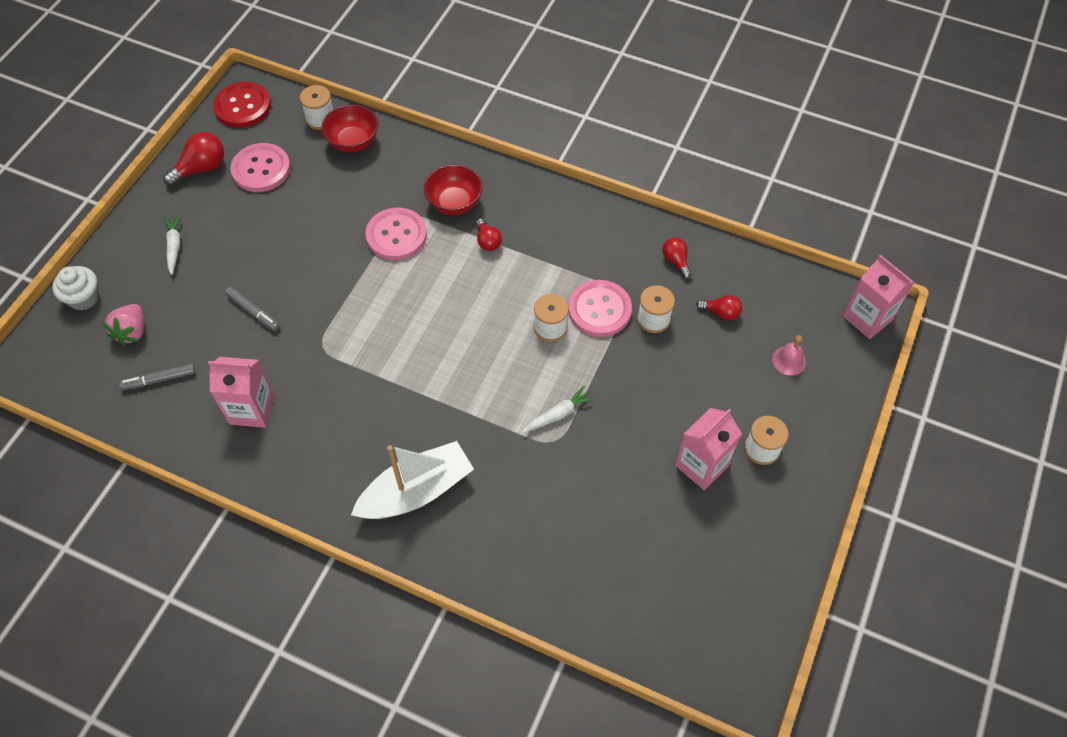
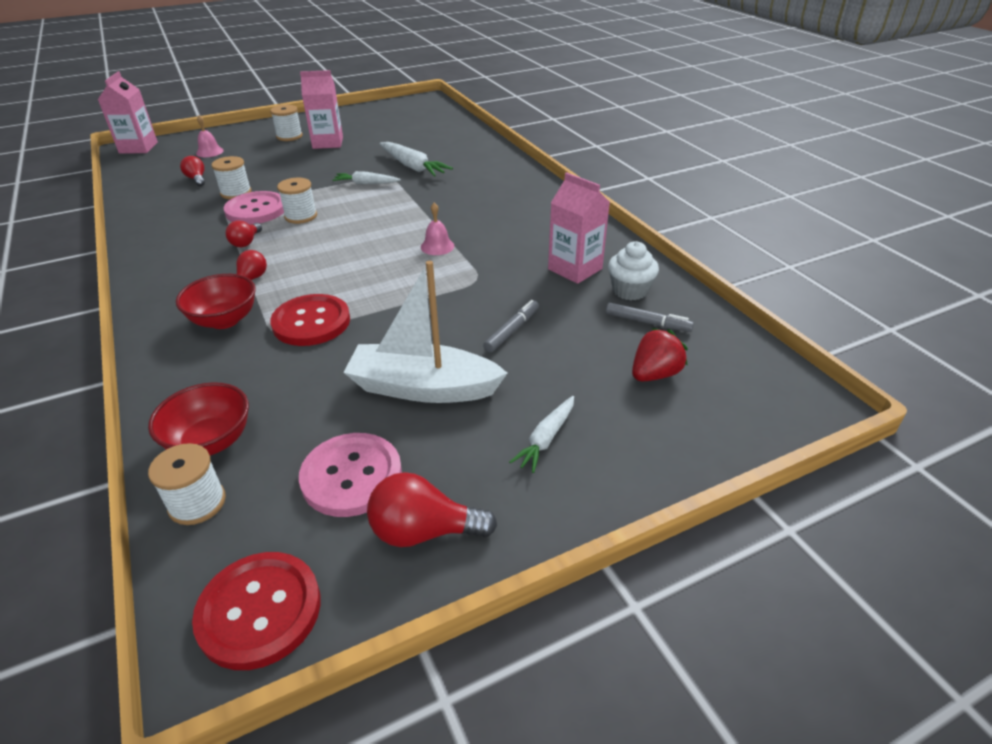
camera: 140 degrees left, 20 degrees down
white cupcake [52,266,99,310] -> white cupcake moved to [608,241,659,300]
pink strawberry [102,304,144,346] -> red strawberry [632,328,688,381]
grey marker [225,287,280,331] -> grey marker turned 45 degrees clockwise [483,300,539,352]
white boat [351,441,474,519] -> white boat moved to [344,261,507,403]
pink button [365,208,427,260] -> red button [270,294,350,346]
red light bulb [662,237,692,279] -> red light bulb moved to [226,221,262,247]
none -> white carrot [380,142,453,177]
none -> pink bell [421,203,454,255]

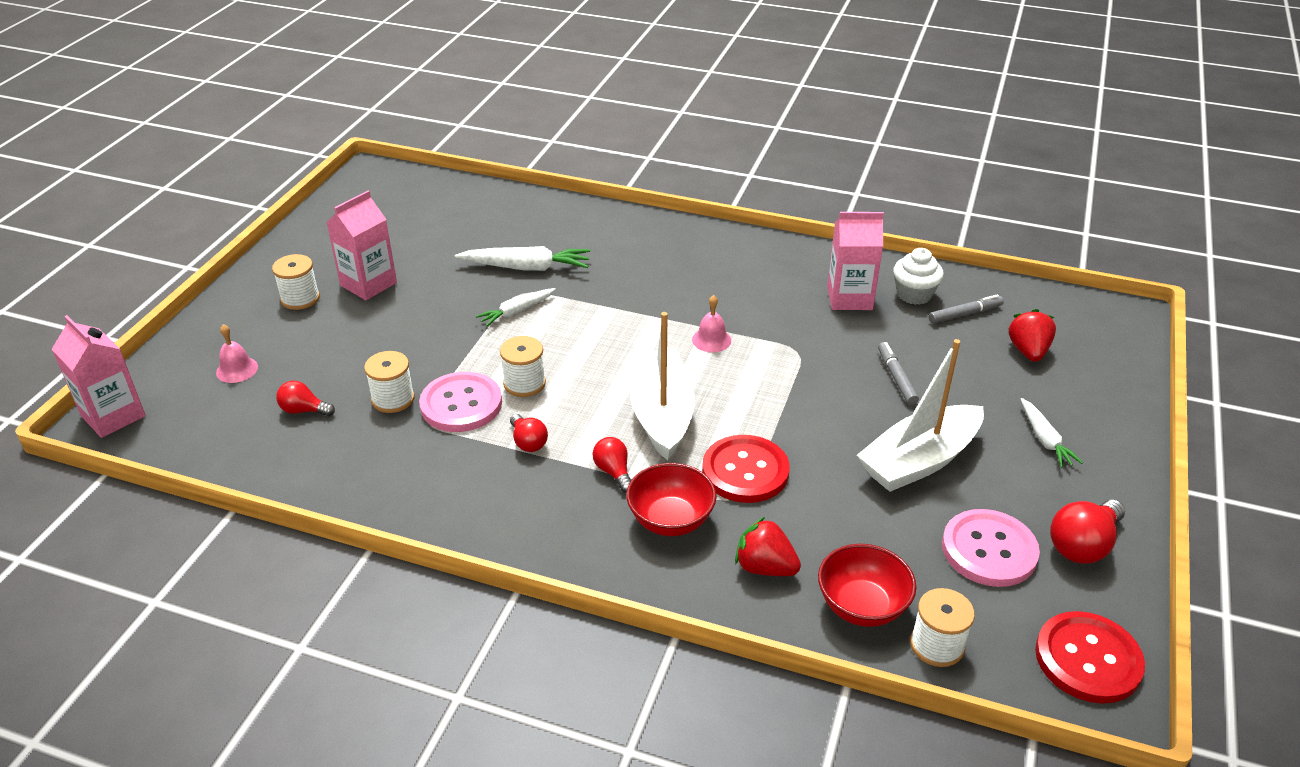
camera: 45 degrees left, 0 degrees up
none -> white boat [630,312,695,460]
none -> red strawberry [735,517,801,576]

